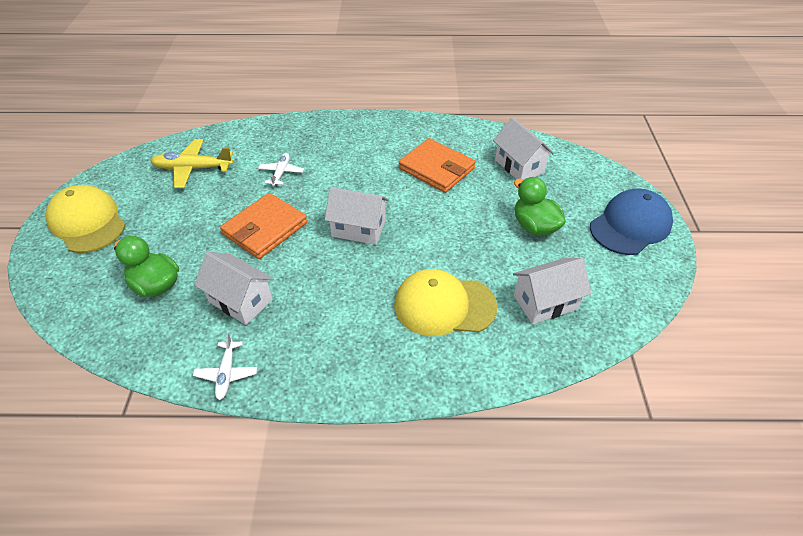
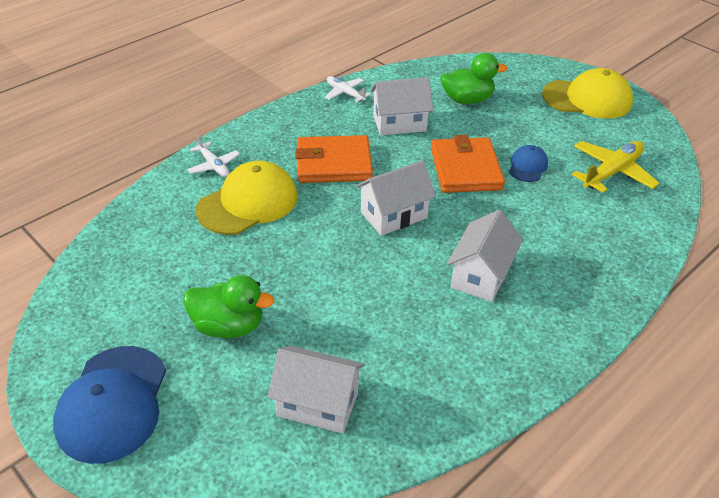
camera: 135 degrees right, 5 degrees down
white plane [258,153,304,186] -> white plane moved to [187,135,240,177]
orange wallet [399,138,475,193] -> orange wallet moved to [295,135,373,183]
white house [513,258,591,324] -> white house moved to [447,210,523,302]
none -> blue cap [509,145,548,182]

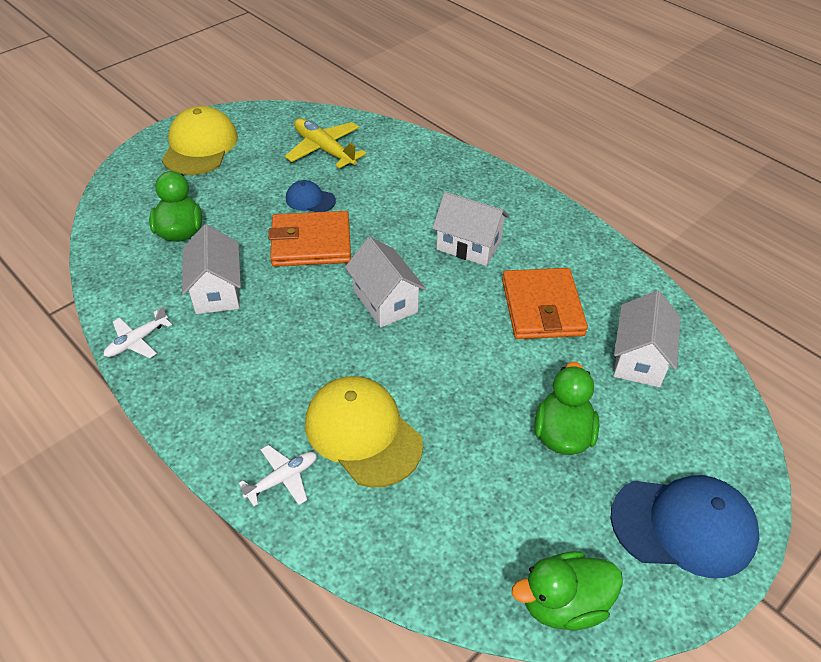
camera: 90 degrees left, 5 degrees up
orange wallet [295,135,373,183] -> orange wallet moved to [502,268,588,339]
none -> green duck [512,551,623,630]

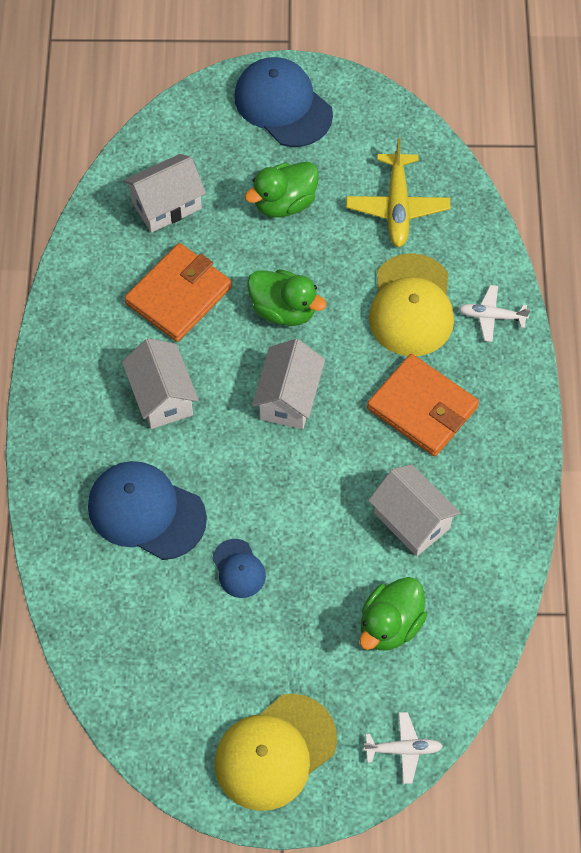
camera: 135 degrees left, 15 degrees up
white plane [104,306,172,358] -> white plane moved to [363,712,443,784]
white house [182,224,241,314] -> white house turned 75 degrees counterclockwise [368,464,460,556]
orange wallet [268,211,351,267] -> orange wallet moved to [367,354,479,456]
yellow plane [285,118,366,168] -> yellow plane moved to [346,138,450,247]
green duck [512,551,623,630] -> green duck moved to [247,269,327,326]
none -> blue cap [88,461,207,560]

